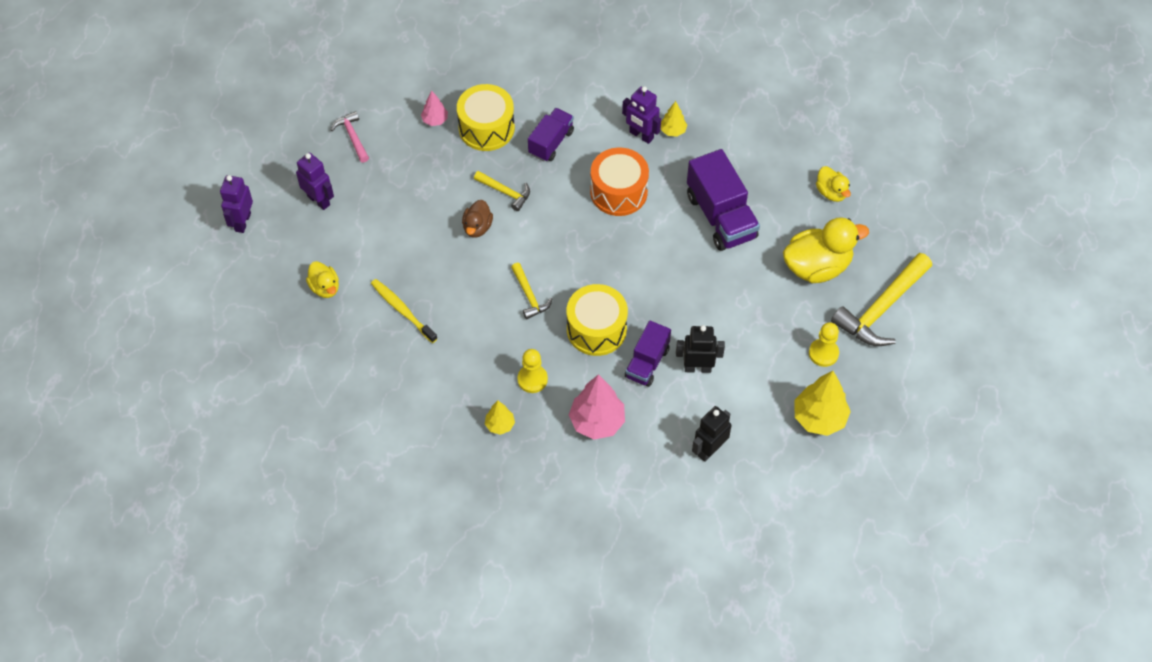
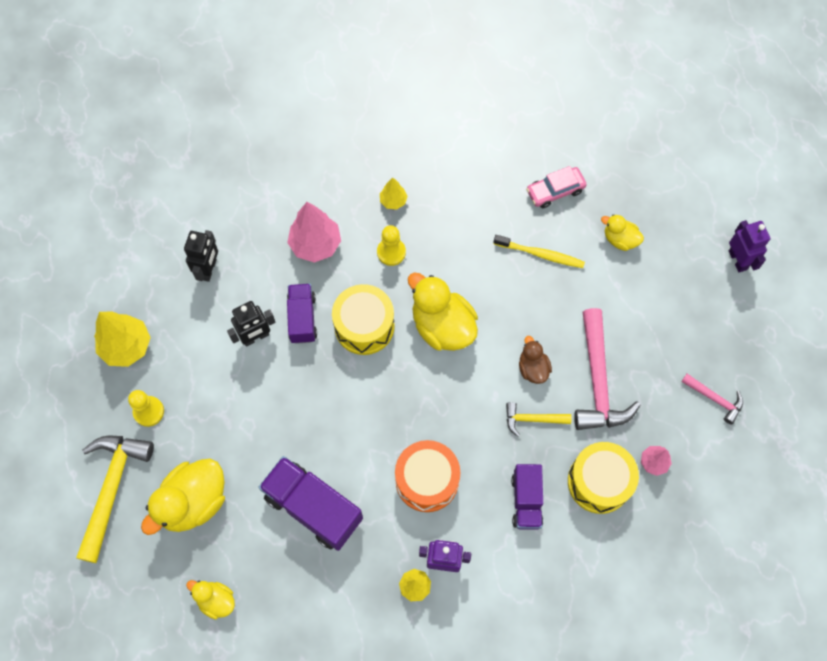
camera: 150 degrees right, 10 degrees up
purple robot [296,152,334,210] -> none
yellow hammer [511,263,552,319] -> yellow duck [408,272,478,351]
none -> pink car [526,166,587,208]
none -> pink hammer [574,308,640,430]

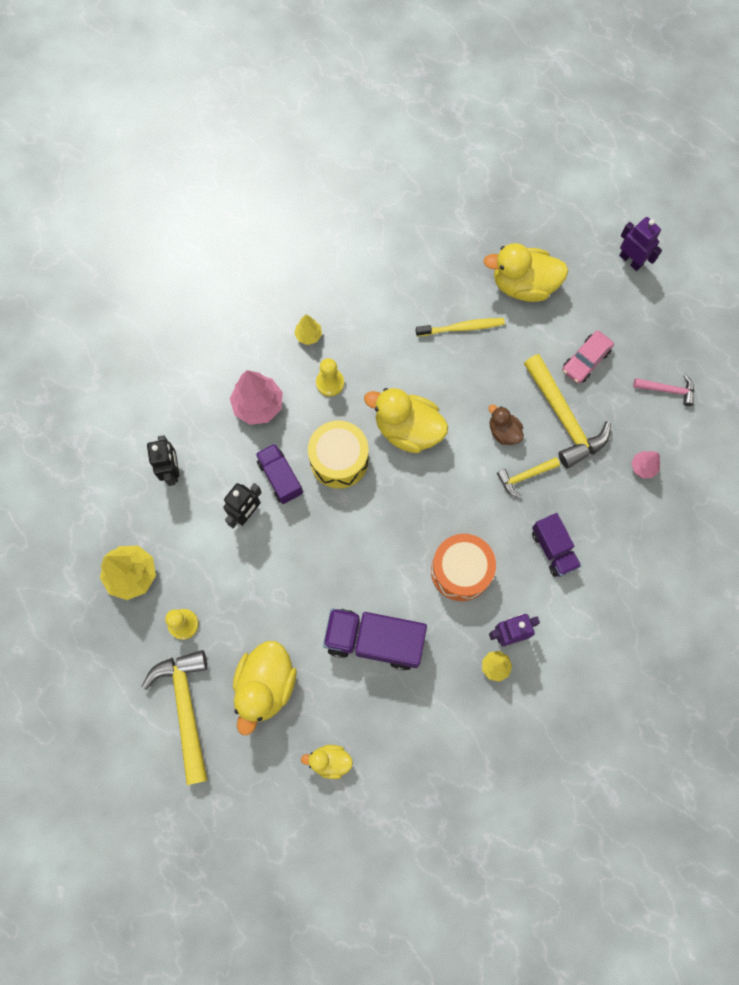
camera: 25 degrees left, 5 degrees up
pink car [526,166,587,208] -> pink car moved to [562,331,614,384]
yellow drum [568,442,639,514] -> none
pink hammer [574,308,640,430] -> yellow hammer [524,354,611,469]
yellow duck [601,214,644,251] -> yellow duck [484,243,568,302], size x1.87

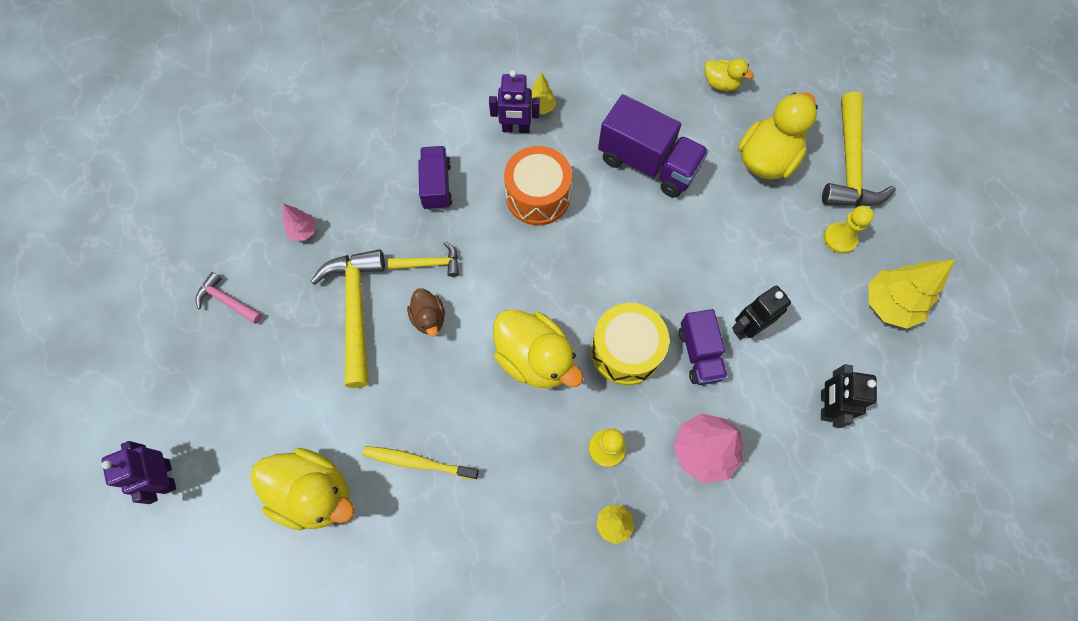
camera: 160 degrees left, 5 degrees down
pink car [562,331,614,384] -> none

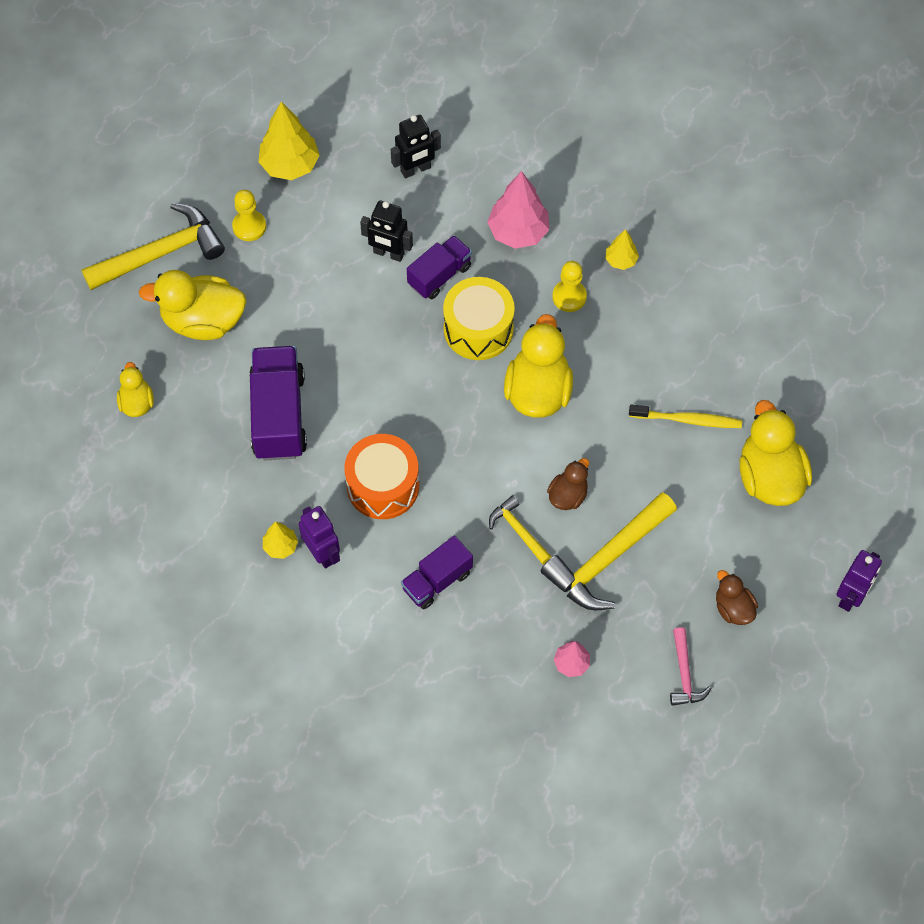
camera: 125 degrees left, 5 degrees down
yellow toothbrush [362,446,479,480] -> yellow toothbrush turned 60 degrees counterclockwise [629,405,742,428]
none -> brown duck [716,570,758,625]

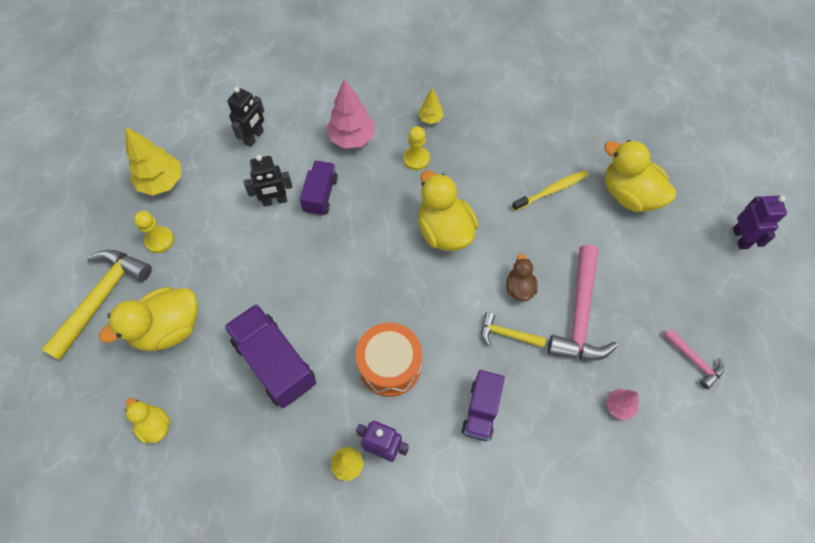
camera: 35 degrees left, 0 degrees up
yellow drum [443,277,515,360] -> none
yellow hammer [541,492,677,610] -> pink hammer [548,245,618,361]
brown duck [716,570,758,625] -> none

